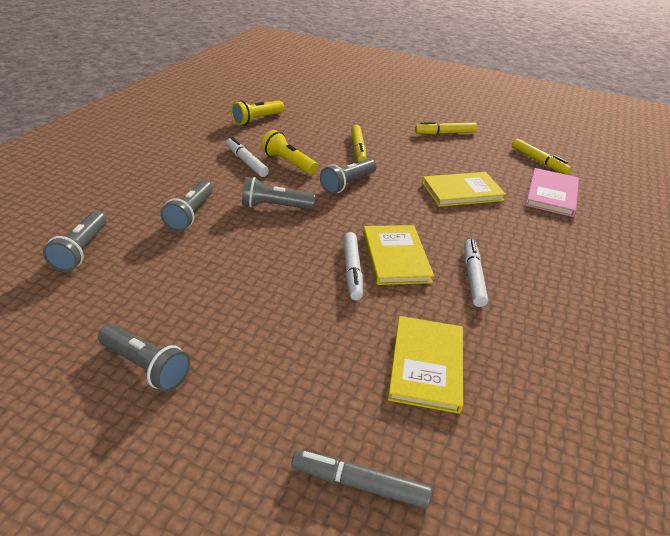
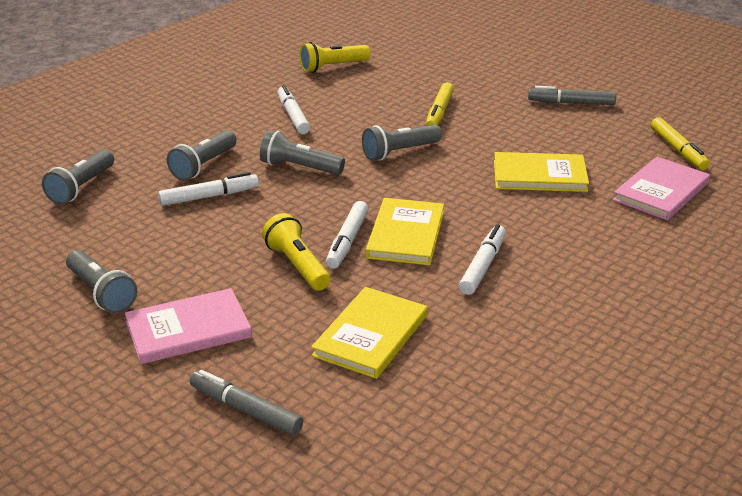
camera: 20 degrees right, 5 degrees down
yellow flashlight [261,130,318,175] -> yellow flashlight moved to [262,213,331,290]
yellow marker [415,122,477,134] -> grey marker [528,86,616,105]
none -> pink book [125,288,252,364]
none -> white marker [158,172,259,206]

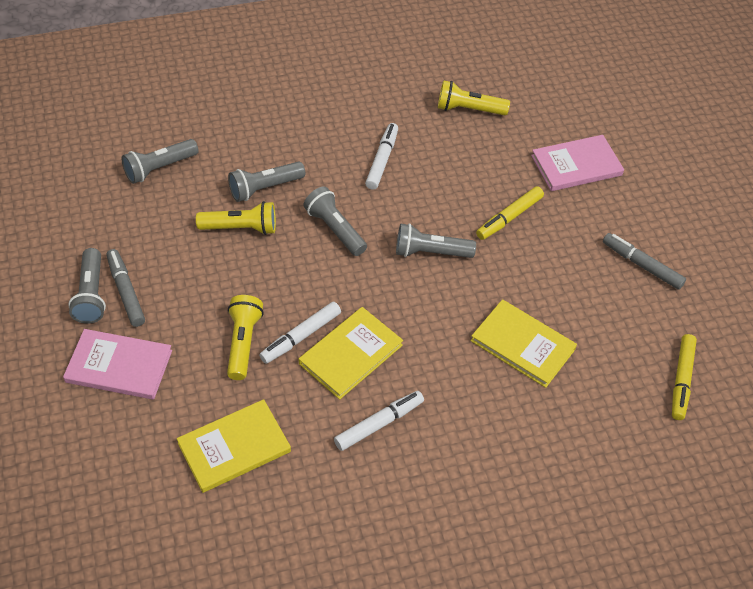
camera: 30 degrees right, 20 degrees up
white marker [158,172,259,206] -> yellow flashlight [196,201,276,235]
grey marker [190,370,303,435] -> grey marker moved to [106,249,145,327]
pink book [613,157,710,220] -> pink book moved to [531,135,624,191]

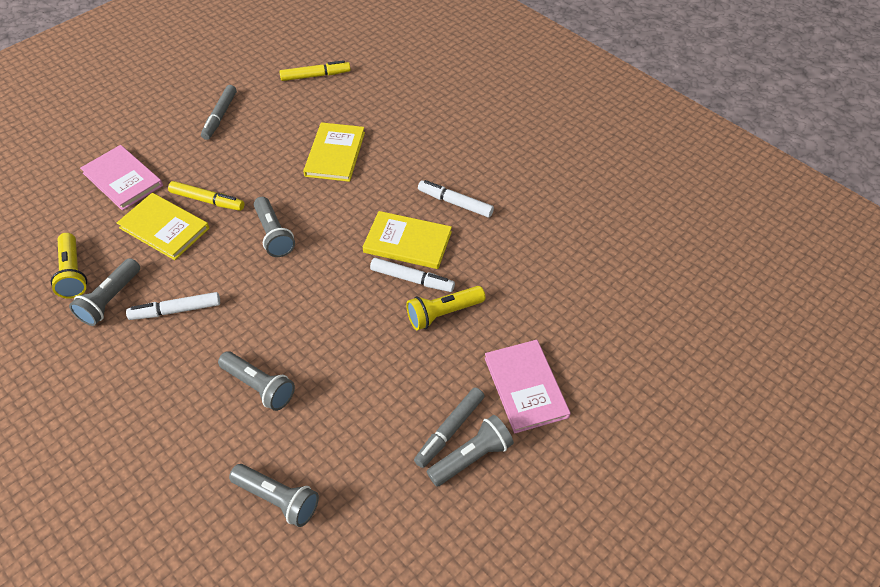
camera: 115 degrees left, 0 degrees up
yellow book [177,399,291,493] -> yellow book moved to [117,193,209,260]
yellow flashlight [196,201,276,235] -> none
grey flashlight [303,186,367,256] -> grey flashlight moved to [69,258,140,326]

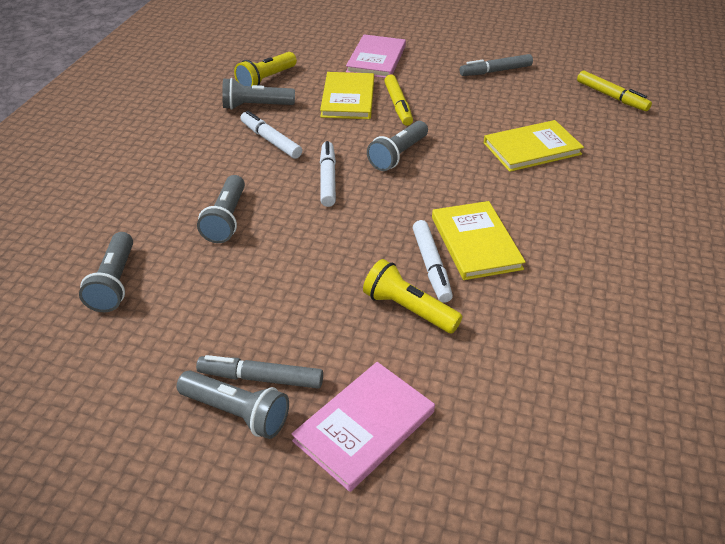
camera: 60 degrees right, 10 degrees down
white marker [418,180,494,218] -> white marker moved to [320,141,336,207]

